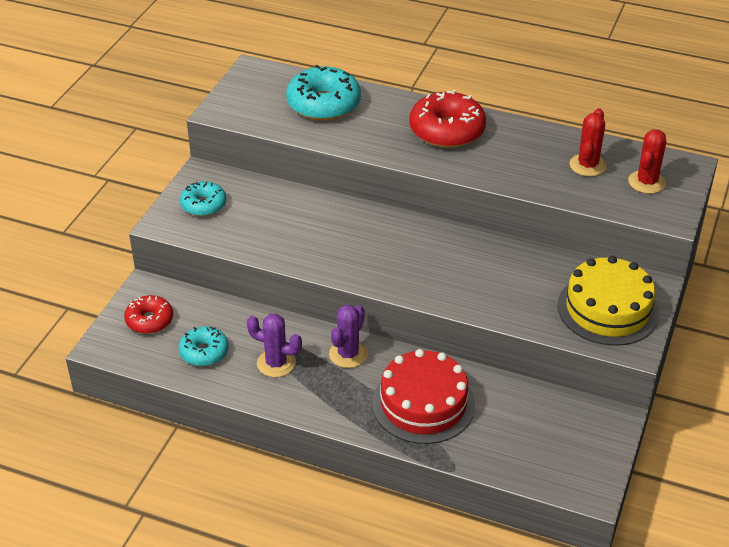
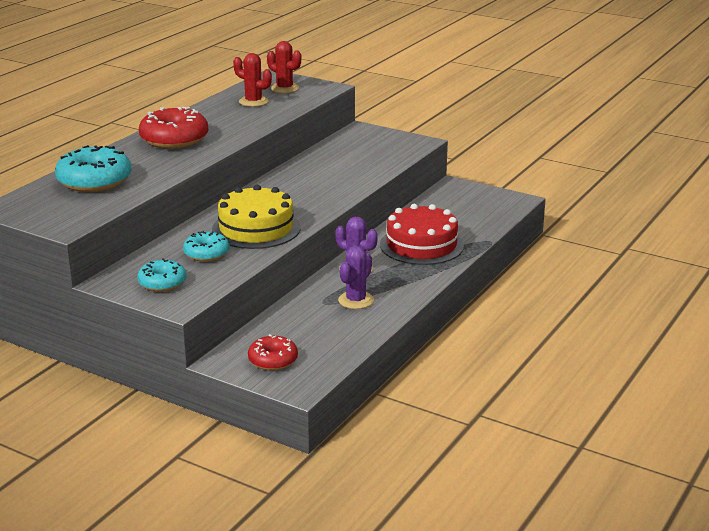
camera: 80 degrees left, 15 degrees down
turquoise donut [179,326,229,366] -> turquoise donut moved to [183,231,230,262]
yellow cake [557,256,659,346] -> yellow cake moved to [212,185,301,249]

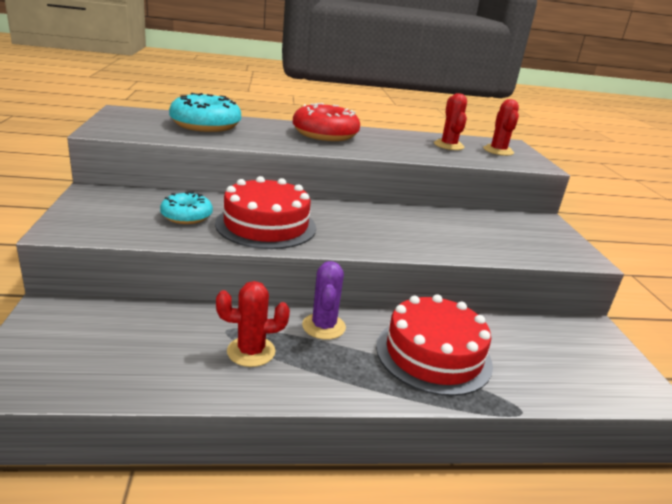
camera: 50 degrees right, 0 degrees up
turquoise donut [137,258,186,292] -> none
yellow cake [212,185,301,249] -> red cake [215,176,316,249]
red donut [248,334,298,371] -> none
purple cactus [338,246,374,309] -> red cactus [216,281,290,367]

